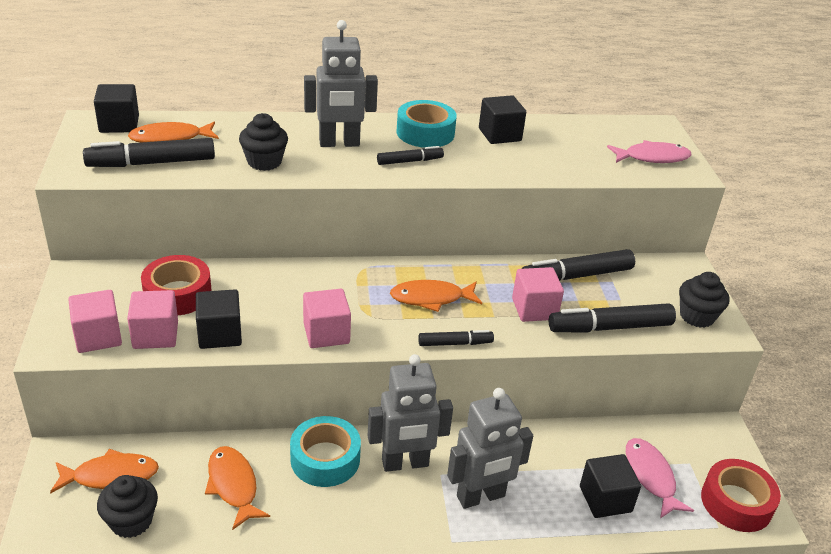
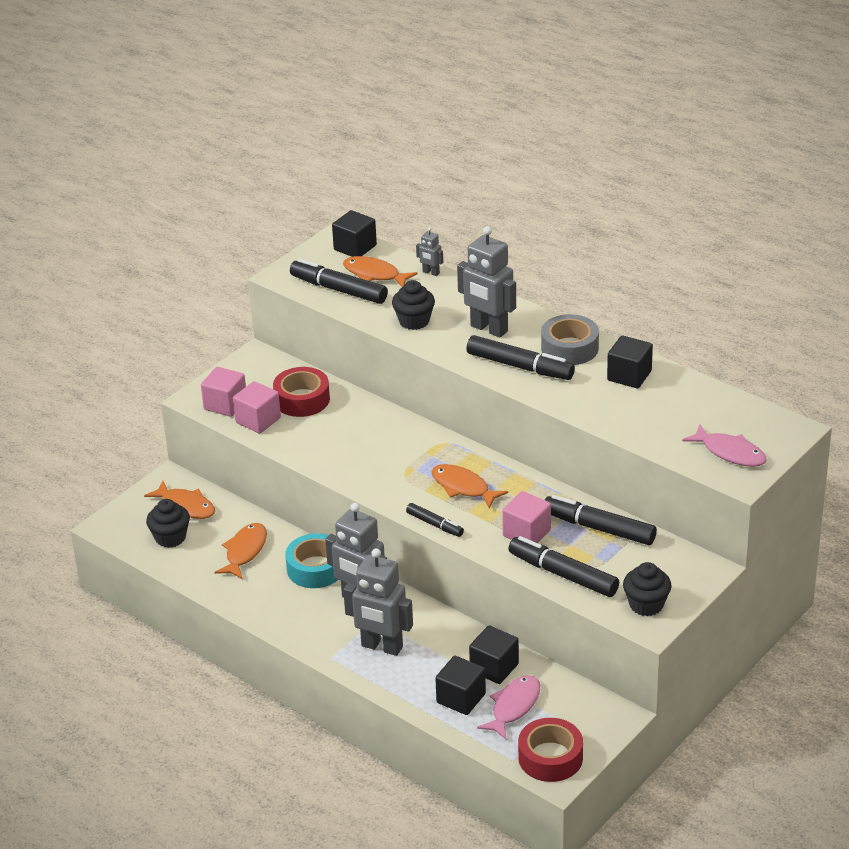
camera: 50 degrees right, 0 degrees up
black cube [196,289,242,349] -> black cube moved to [469,625,519,684]
pink cube [303,289,351,348] -> none
black marker [377,146,444,165] -> black marker [467,335,575,380], size x1.77
turquoise tape [396,100,457,148] -> grey tape [541,314,599,365]
none -> grey robot [416,227,443,276]

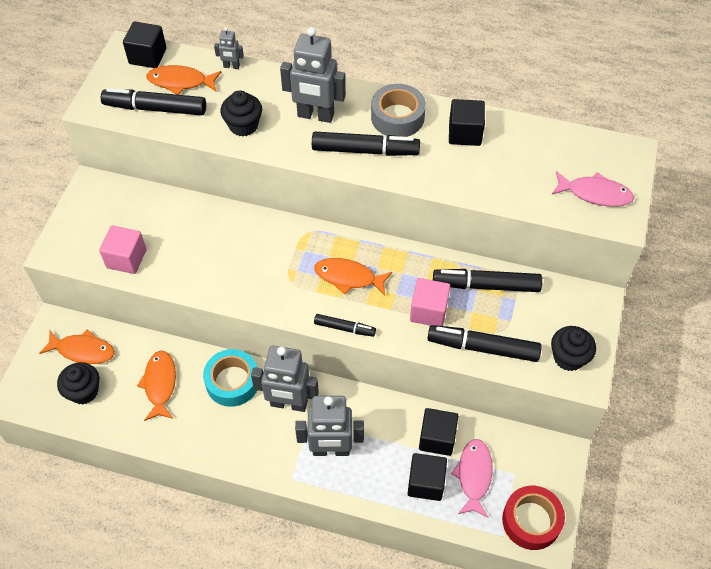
camera: 25 degrees left, 20 degrees up
pink cube [201,367,246,417] -> none
red tape [273,367,330,417] -> none

